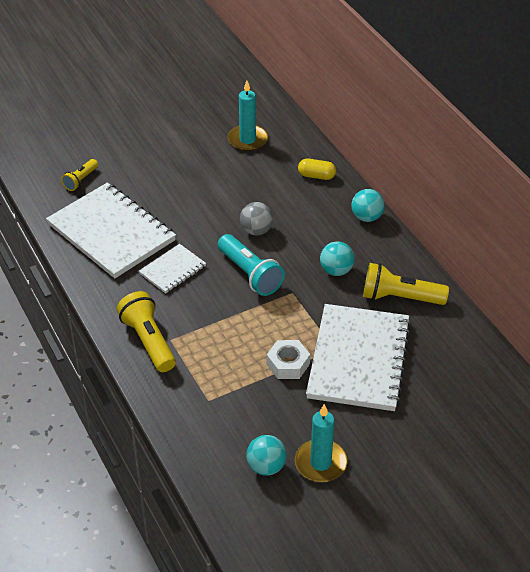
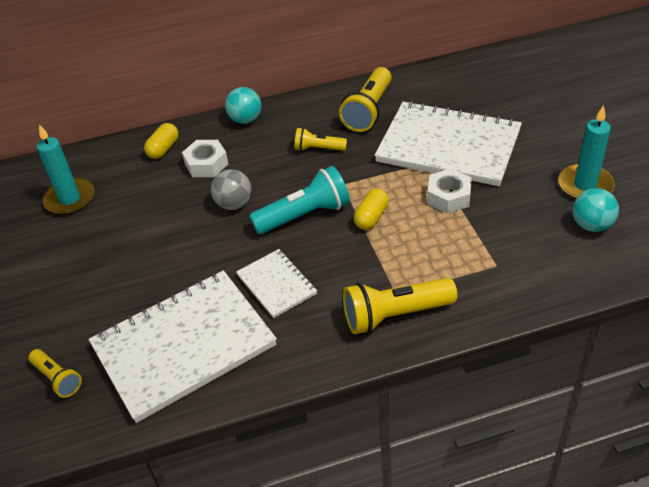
camera: 75 degrees left, 0 degrees up
turquoise ball [320,241,355,276] -> yellow flashlight [295,128,347,151]
none -> white nut [182,140,228,177]
none -> yellow capsule [354,188,389,230]

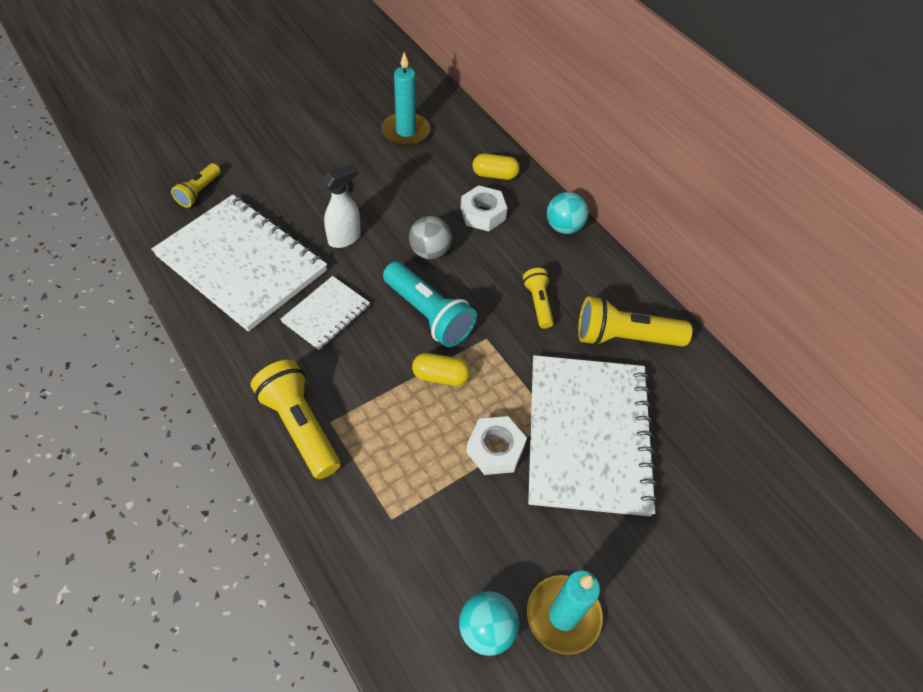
camera: 65 degrees right, 10 degrees up
none -> white spray bottle [322,164,361,248]

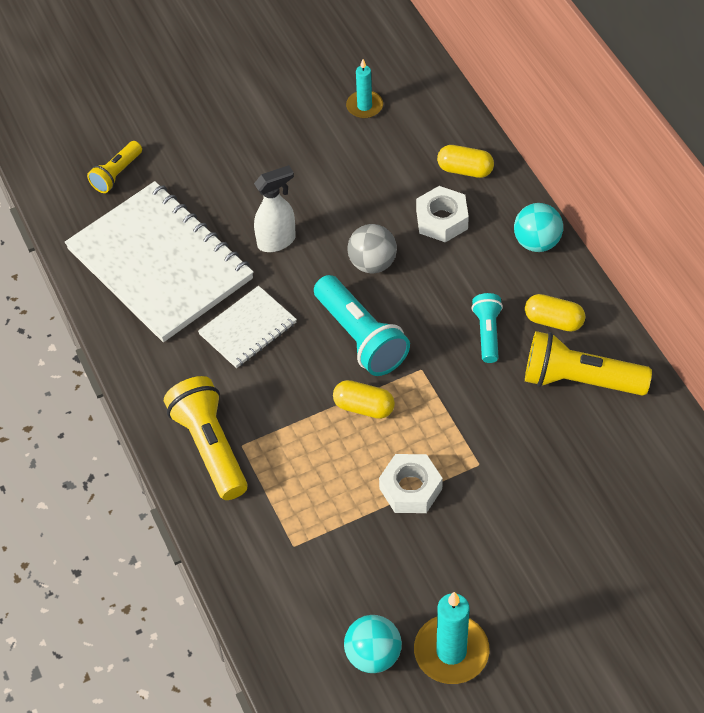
camera: 15 degrees right, 0 degrees up
turquoise candle [381,52,430,146] -> turquoise candle [346,59,383,118], size x0.62
yellow flashlight [523,268,554,329] -> turquoise flashlight [472,293,503,363]
white notebook [528,355,658,517] -> none
none -> yellow capsule [525,294,585,332]

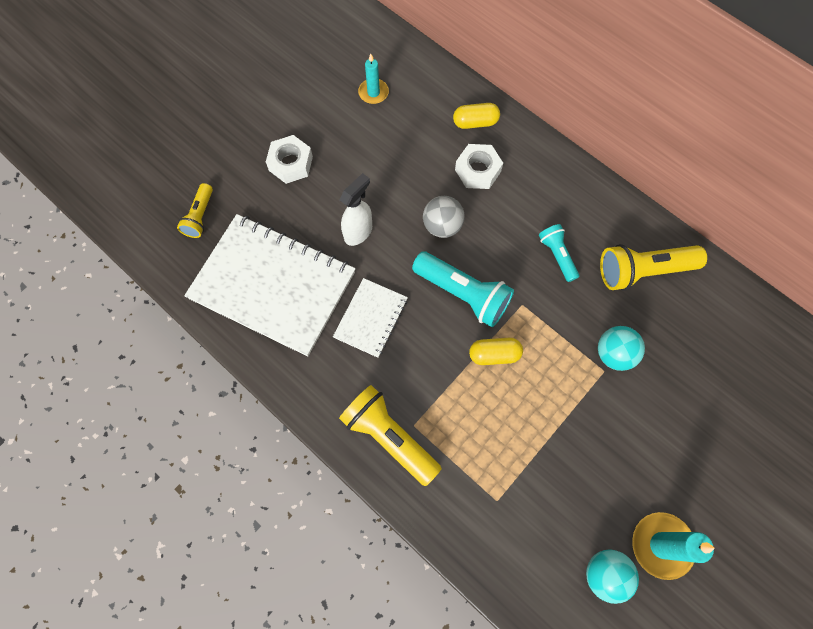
camera: 25 degrees left, 15 degrees up
white nut [379,454,443,513] -> white nut moved to [266,135,313,184]
turquoise ball [514,203,563,252] -> turquoise ball moved to [598,326,645,371]
yellow capsule [525,294,585,332] -> none

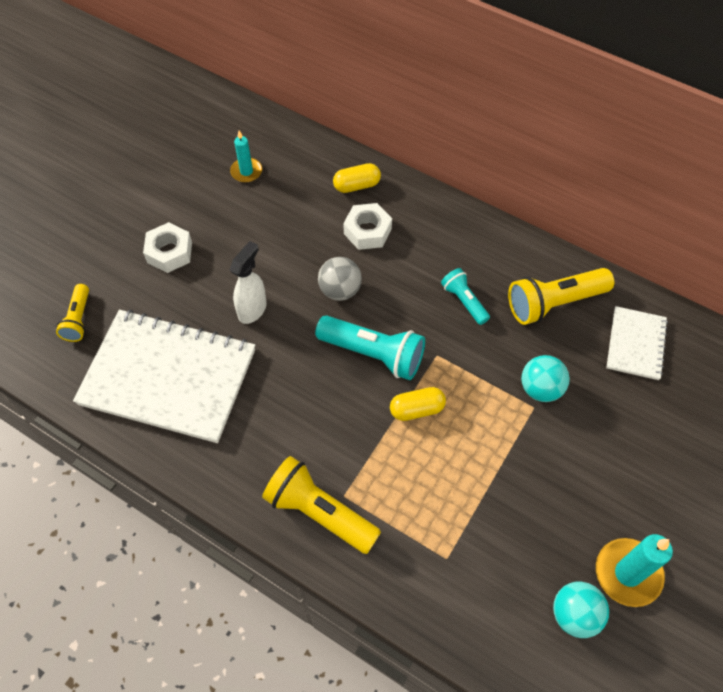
camera: 10 degrees left, 10 degrees down
white notebook [333,278,408,358] -> white notebook moved to [606,306,668,380]

